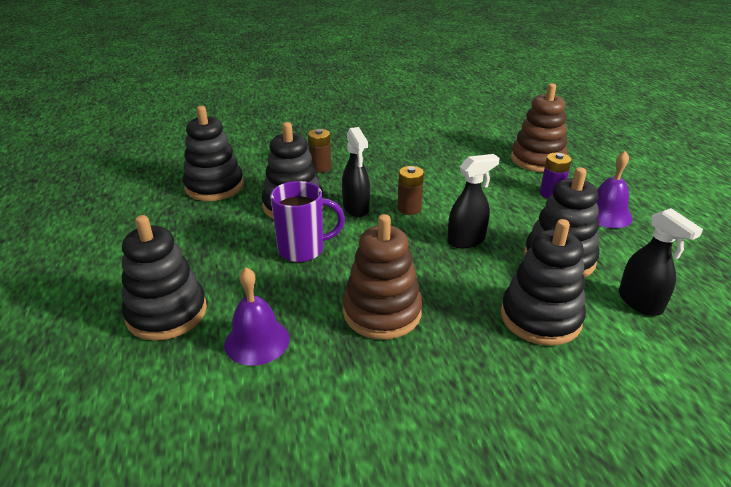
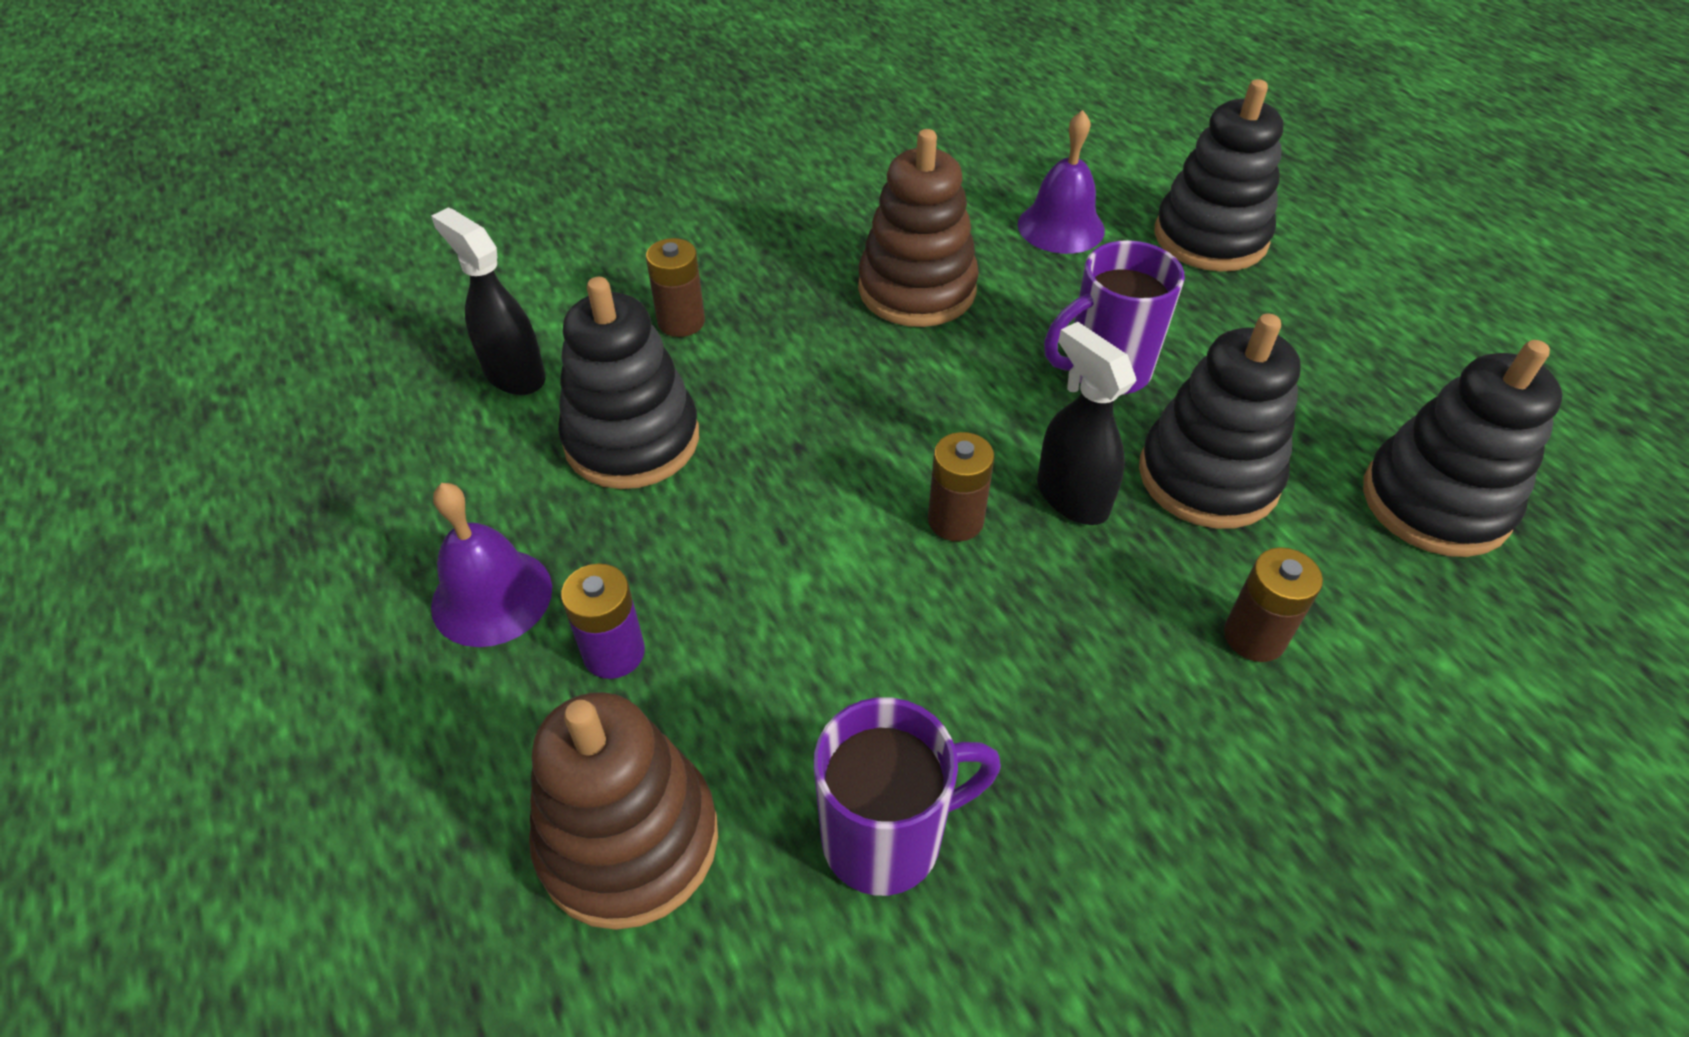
camera: 165 degrees right, 15 degrees up
black spray bottle [447,154,500,248] -> none
black stacking toy [501,219,586,346] -> brown battery [646,238,705,337]
none -> purple mug [814,697,1001,896]

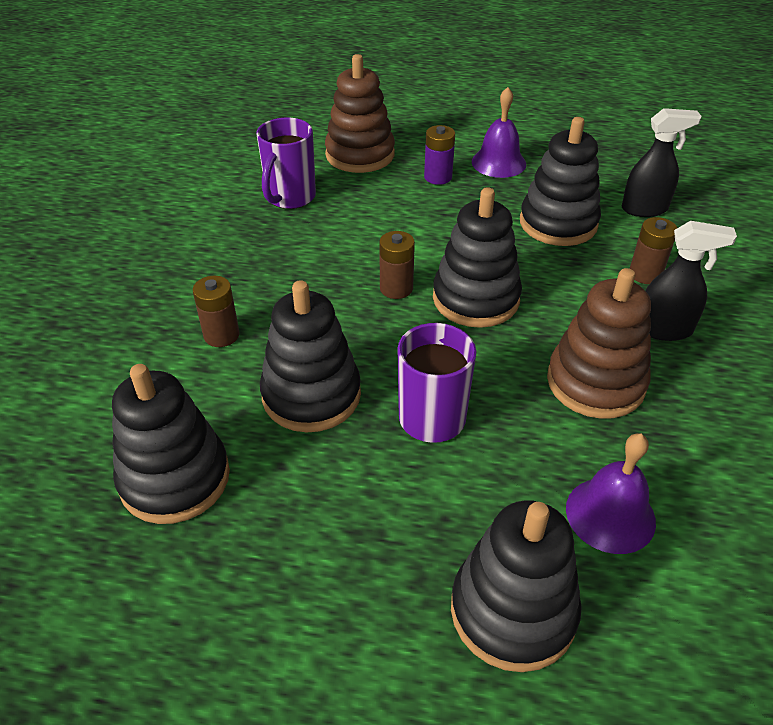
camera: 130 degrees right, 5 degrees down
black spray bottle [1037,322,1136,525] -> black spray bottle moved to [646,221,737,341]
none -> black stacking toy [433,187,522,328]

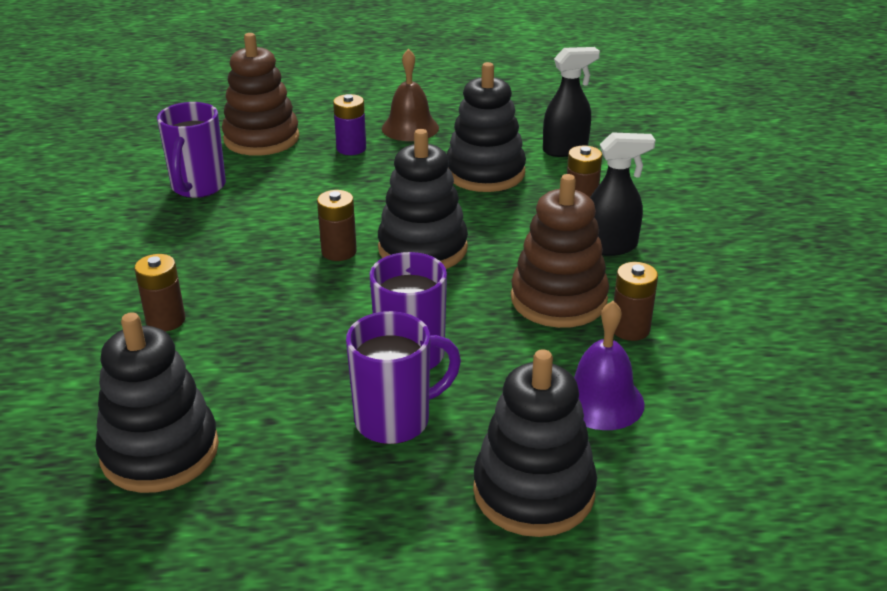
camera: 15 degrees left, 10 degrees down
black stacking toy [260,280,361,432] -> none
purple bell [472,87,526,178] -> brown bell [382,49,439,141]
none -> purple mug [346,311,461,444]
none -> brown battery [614,262,658,341]

